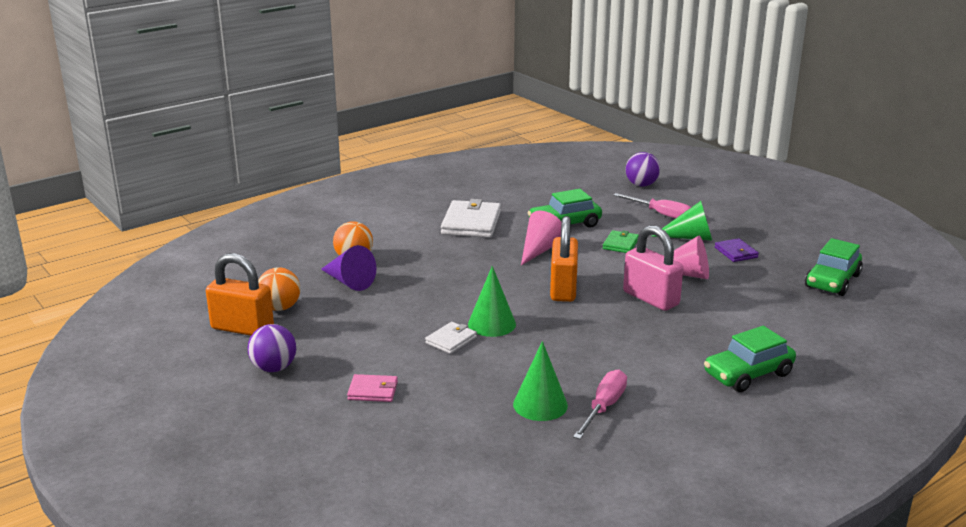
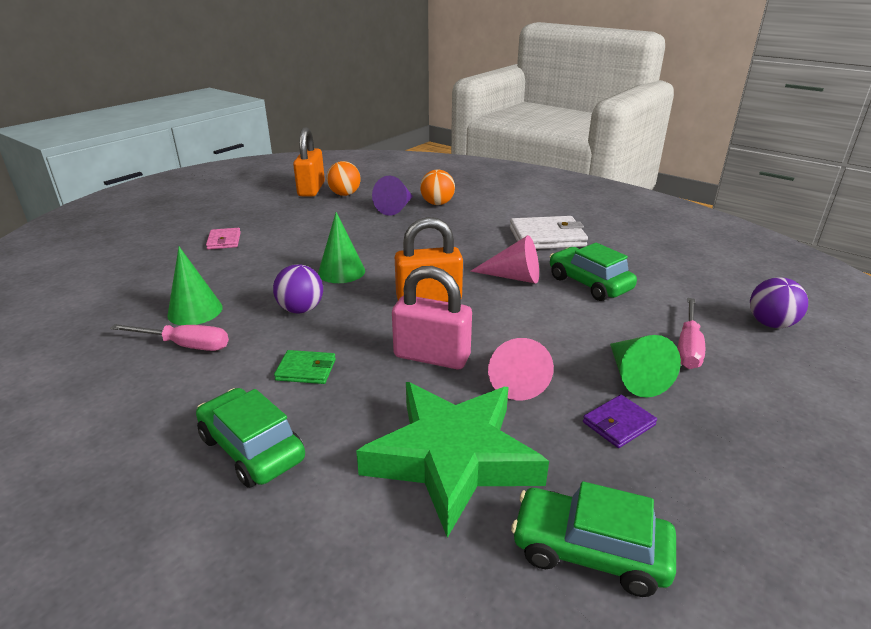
camera: 75 degrees right, 5 degrees up
purple ball [248,324,296,372] -> purple ball moved to [273,264,323,313]
white wallet [425,322,477,354] -> none
green wallet [603,230,639,253] -> green wallet moved to [274,350,336,384]
pink padlock [623,225,683,311] -> pink padlock turned 75 degrees clockwise [392,266,472,369]
none -> green star [356,382,549,538]

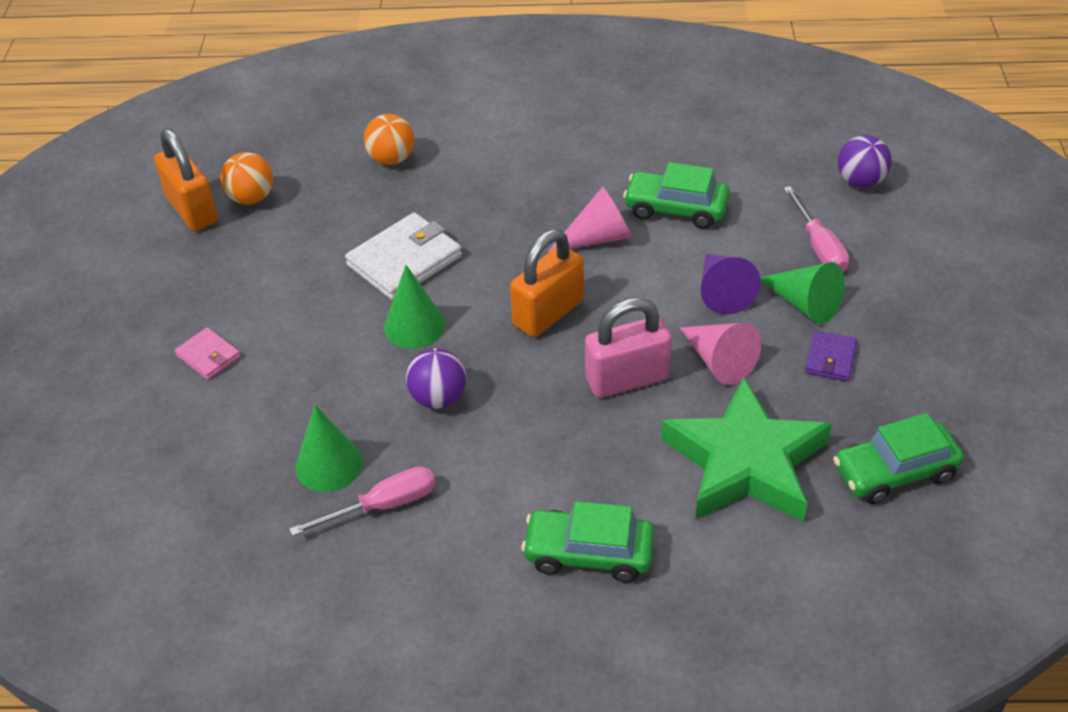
camera: 35 degrees left, 15 degrees up
green wallet [274,350,336,384] -> none
purple cone [372,176,413,216] -> purple cone moved to [701,254,761,315]
white wallet [510,216,588,249] -> white wallet moved to [345,212,462,300]

